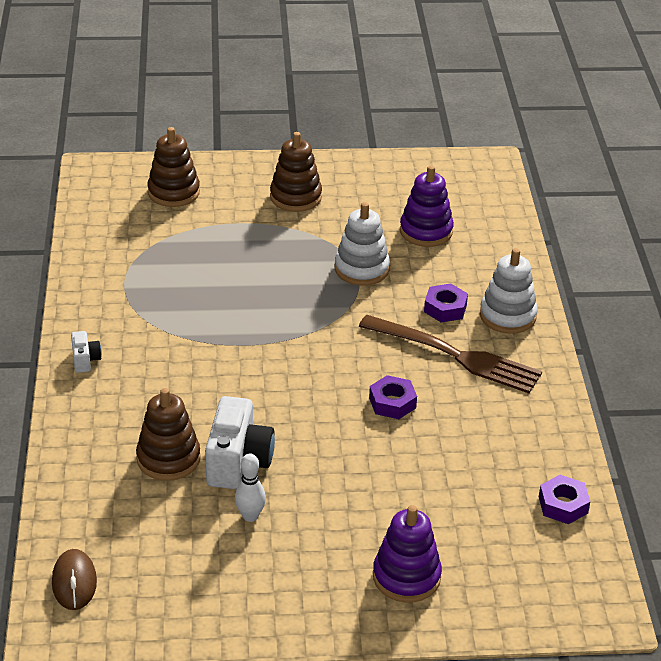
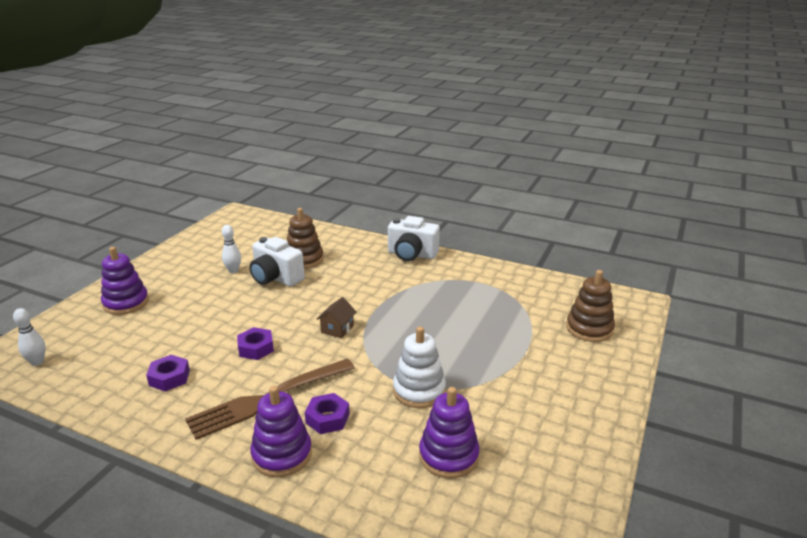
camera: 120 degrees right, 10 degrees down
brown mouse [52,549,97,610] -> none
white camera [71,331,102,373] -> white camera [388,216,440,261], size x2.02
brown stacking toy [270,132,322,212] -> none
white stacking toy [480,248,538,334] -> purple stacking toy [251,386,312,477]
purple nut [539,475,590,524] -> purple nut moved to [146,355,190,391]
none -> white bowling pin [13,308,46,366]
none -> brown house [317,297,357,339]

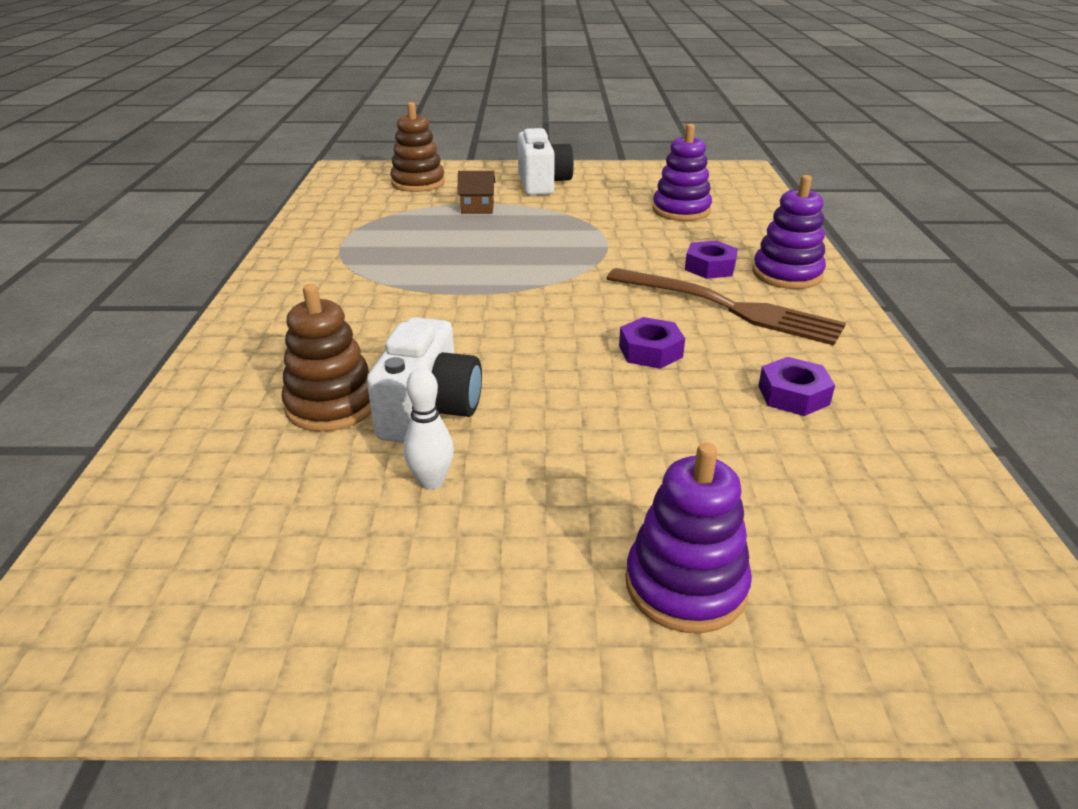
camera: 115 degrees left, 5 degrees up
white bowling pin [13,308,46,366] -> none
brown house [317,297,357,339] -> brown house moved to [457,171,495,214]
white camera [388,216,440,261] -> white camera moved to [518,128,574,195]
white stacking toy [393,326,446,408] -> none

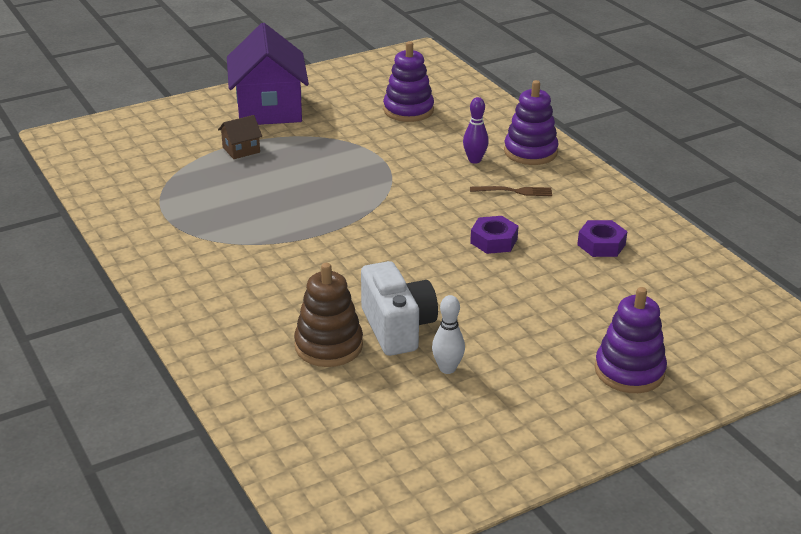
camera: 30 degrees left, 0 degrees up
brown stacking toy [390,102,445,192] -> none
white camera [518,128,574,195] -> purple house [227,23,309,125]
brown fork [606,268,846,345] -> brown fork [470,186,552,196], size x0.45
purple nut [685,241,738,279] -> purple bowling pin [463,97,489,164]

